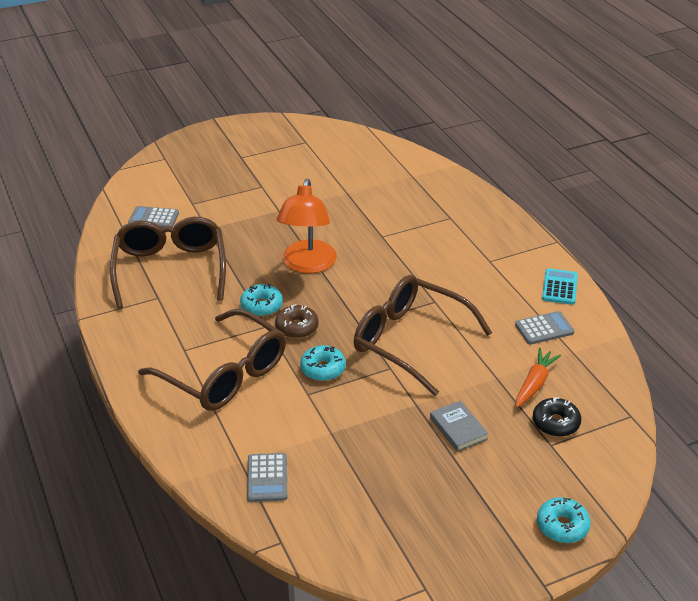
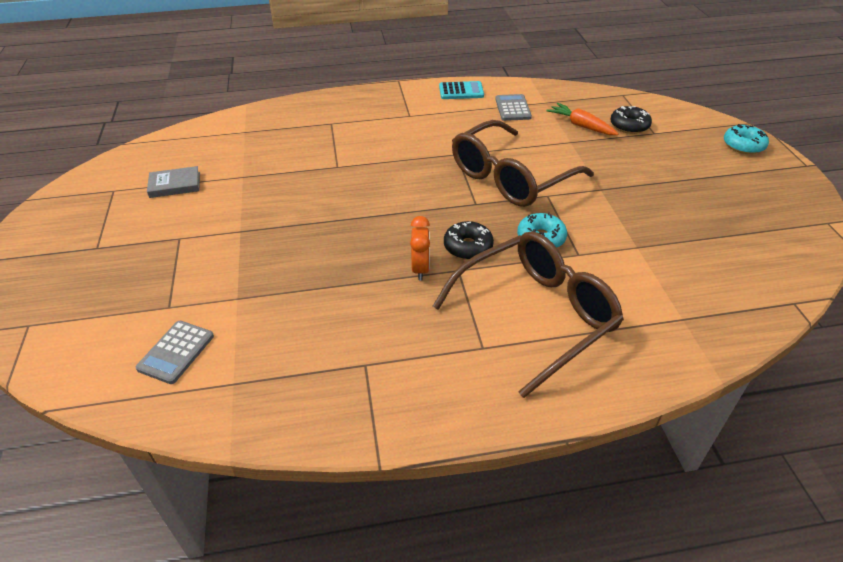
camera: 75 degrees left, 5 degrees up
brown glasses [110,217,226,309] -> none
turquoise donut [240,284,283,317] -> orange clock [410,216,430,281]
grey calculator [247,453,287,502] -> none
brown donut [275,304,319,338] -> black donut [444,221,494,260]
orange lamp [276,179,337,273] -> none
grey book [430,400,489,452] -> grey book moved to [147,166,200,198]
turquoise calculator [542,268,578,305] -> turquoise calculator turned 150 degrees clockwise [439,81,484,99]

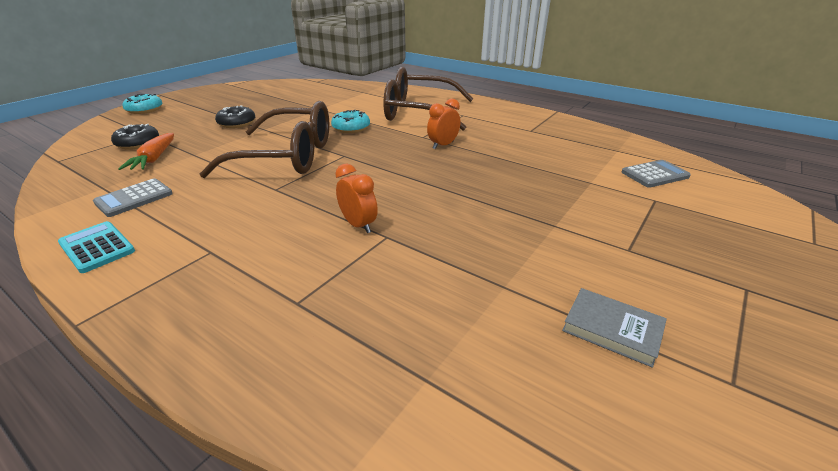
camera: 135 degrees left, 10 degrees down
black donut [444,221,494,260] -> black donut moved to [215,105,255,128]
none -> orange clock [335,164,378,233]

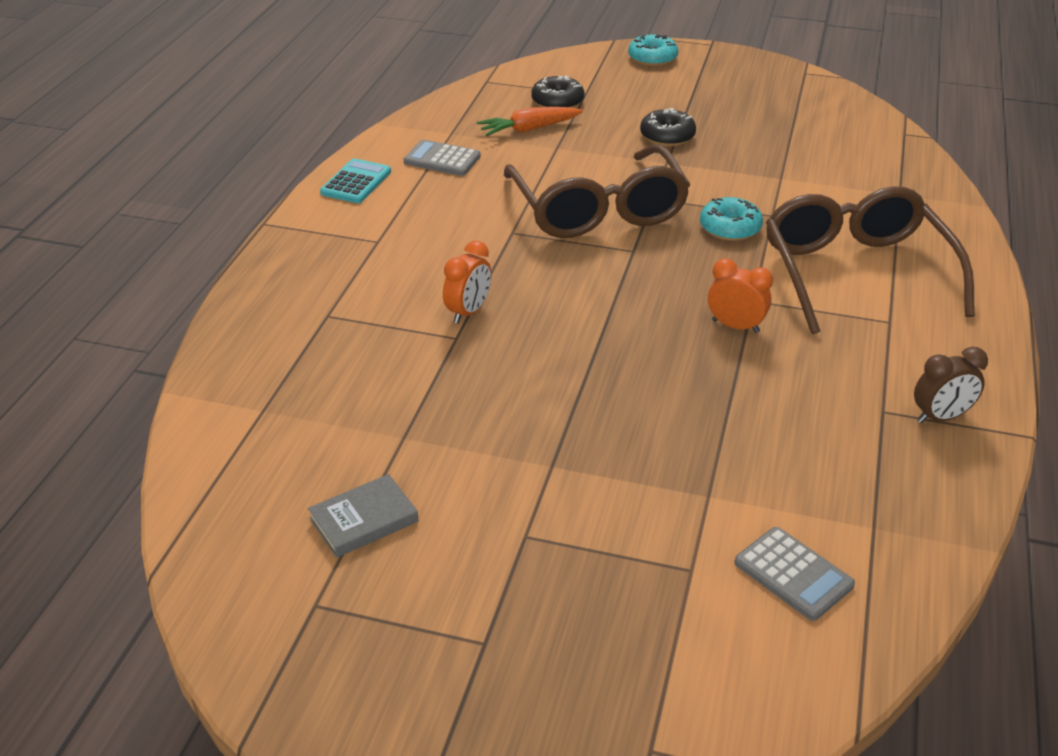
camera: 70 degrees right, 5 degrees up
grey book [562,288,667,368] -> grey book turned 45 degrees clockwise [308,474,418,558]
none -> brown clock [914,347,988,423]

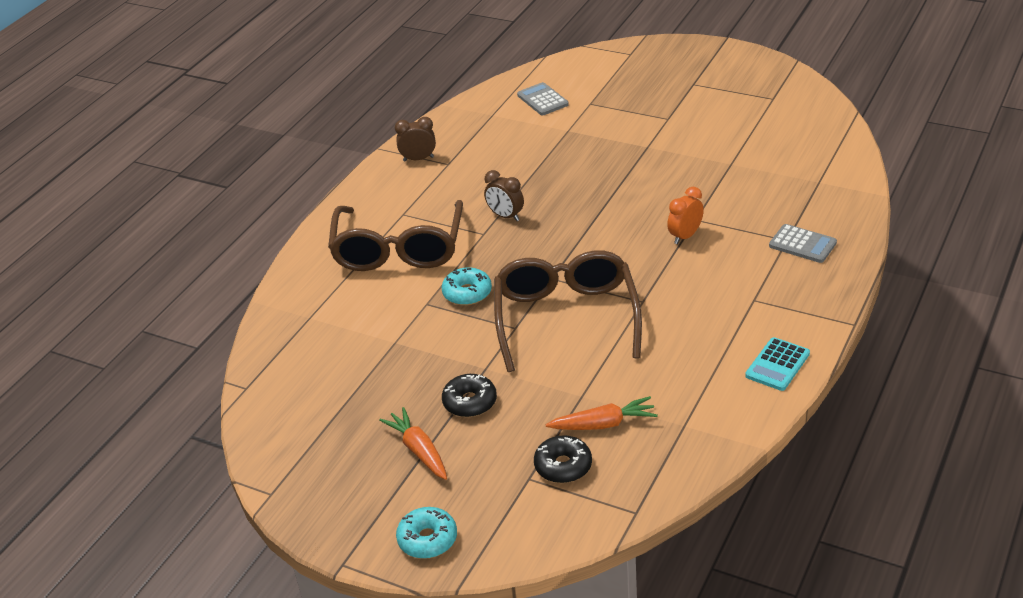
camera: 165 degrees left, 0 degrees up
grey book [308,474,418,558] -> none
grey calculator [404,140,481,176] -> grey calculator moved to [769,224,837,263]
orange clock [708,258,773,333] -> brown clock [484,170,524,221]
none -> orange carrot [379,407,447,480]

